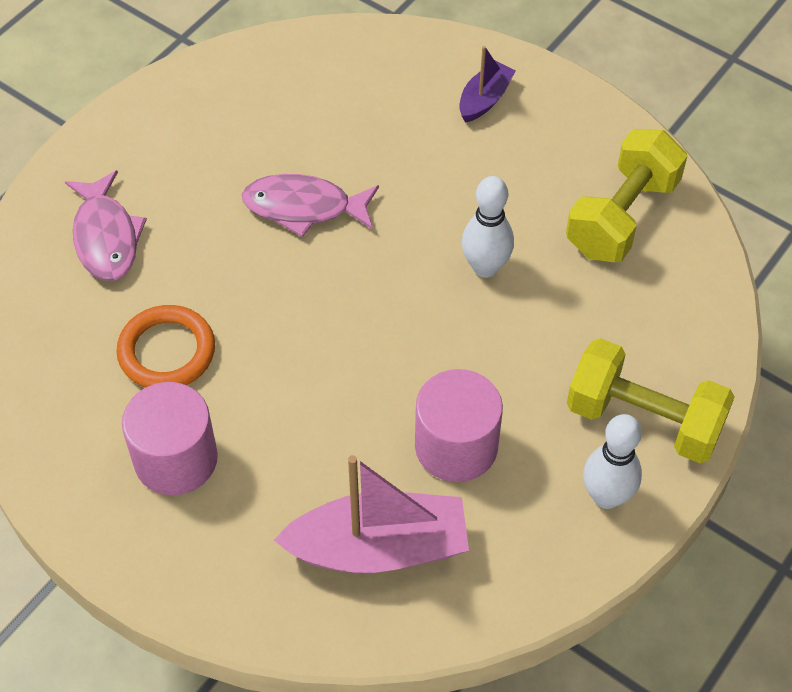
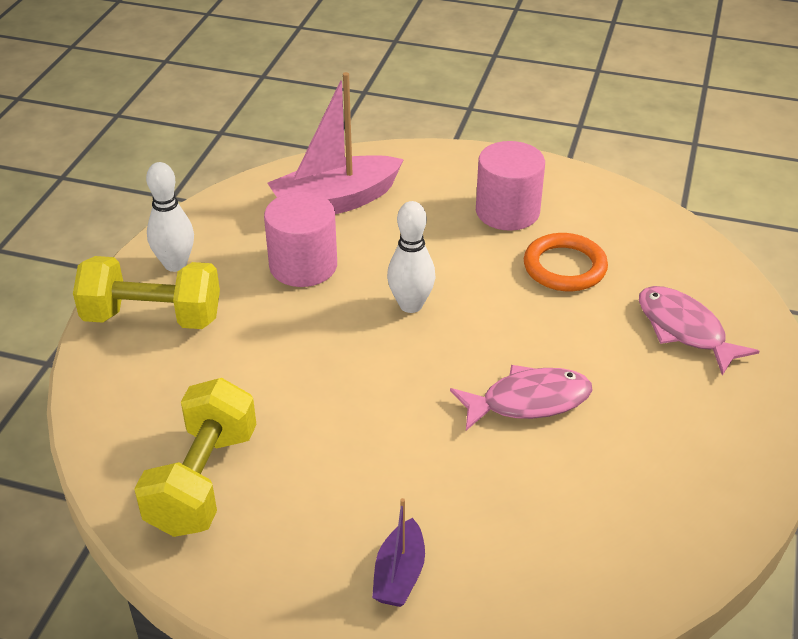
camera: 160 degrees right, 15 degrees down
white bowling pin [462,176,514,278] -> white bowling pin moved to [387,201,436,313]

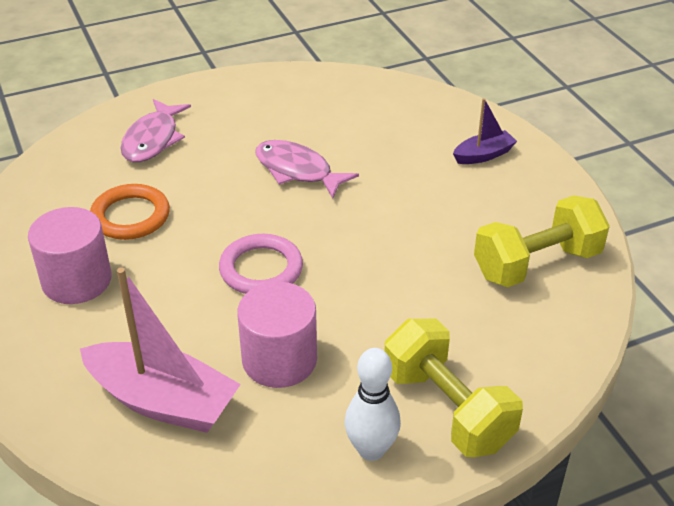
camera: 130 degrees left, 0 degrees up
white bowling pin [387,201,436,313] -> pink ring [219,234,303,294]

